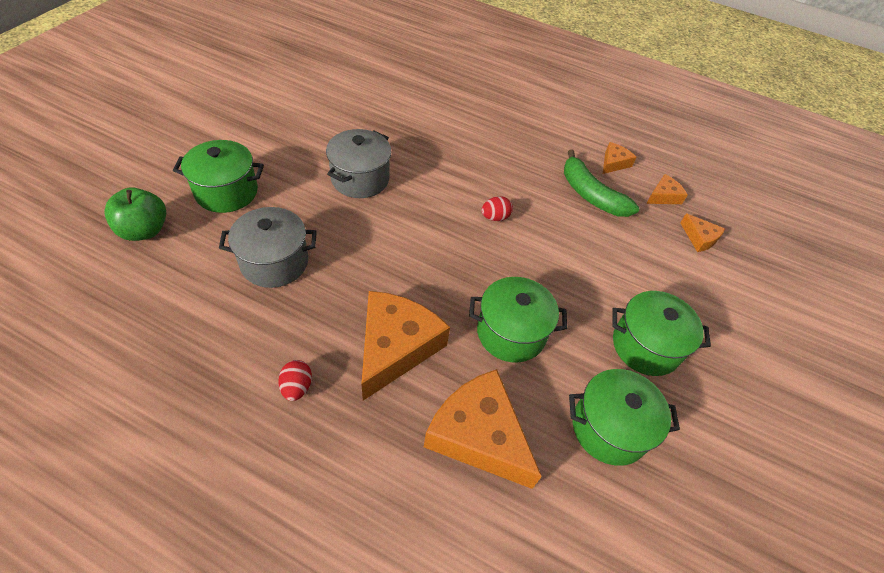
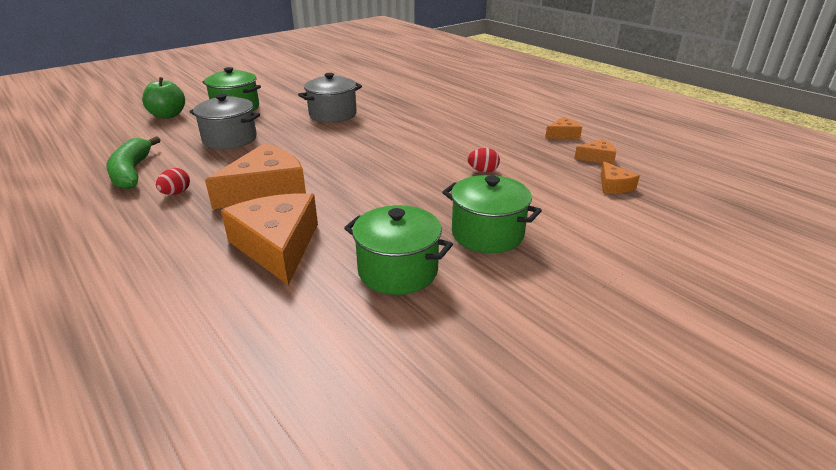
camera: 30 degrees right, 20 degrees down
green pot [469,277,567,363] -> none
red egg [481,196,513,221] -> red egg moved to [467,148,500,172]
green banana [564,149,639,217] -> green banana moved to [106,136,160,189]

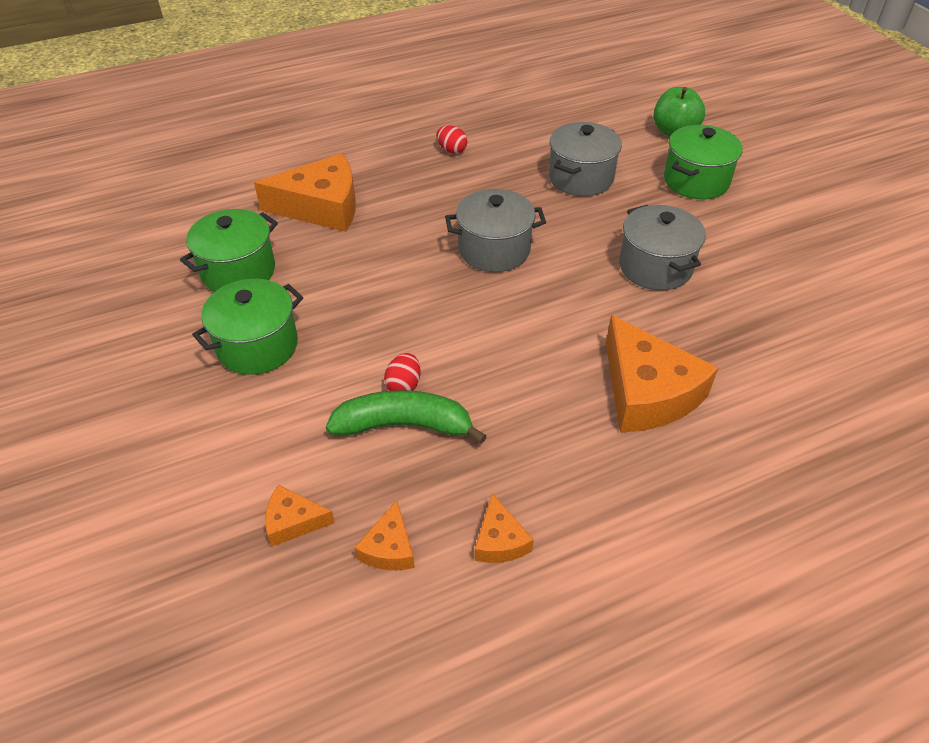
camera: 105 degrees right, 15 degrees up
green banana [106,136,160,189] -> green banana moved to [326,390,487,444]
orange cheese [205,144,306,209] -> orange cheese moved to [606,315,718,433]
none -> grey pot [445,189,546,272]

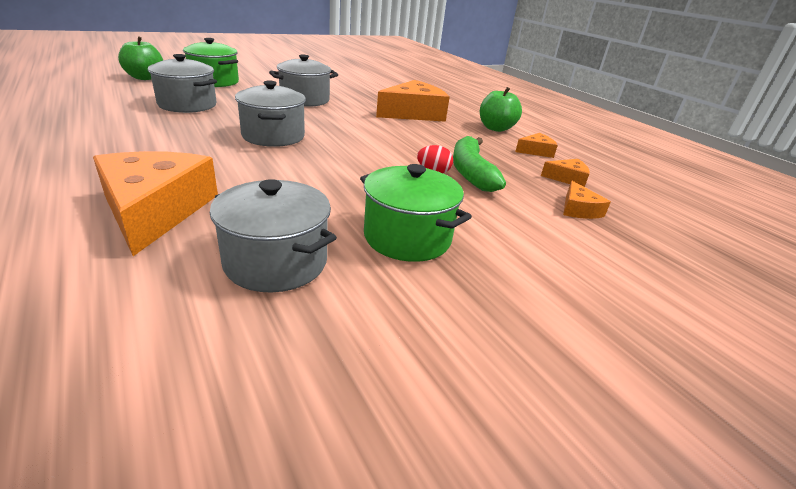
camera: 100 degrees left, 15 degrees down
green pot [180,209,278,292] -> grey pot [210,179,337,292]
red egg [436,125,467,154] -> none
none -> green apple [480,87,522,132]

